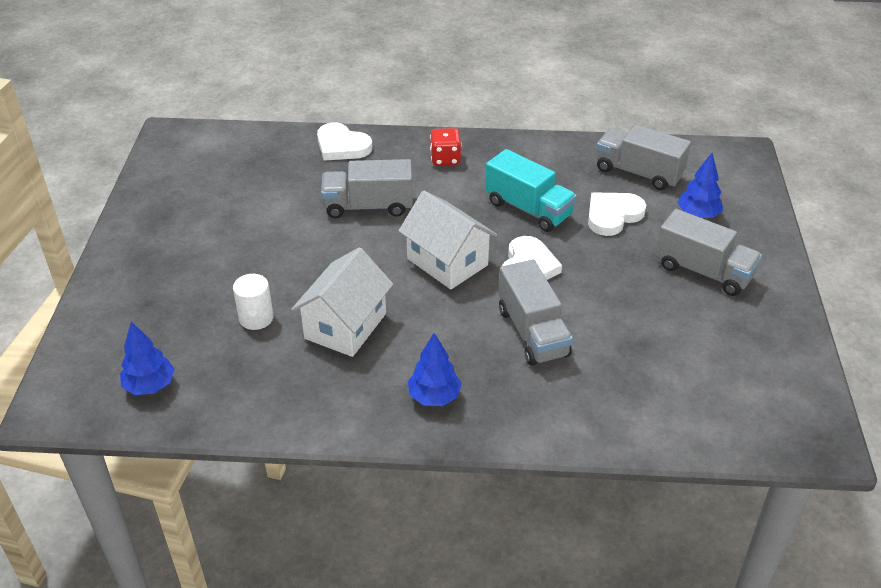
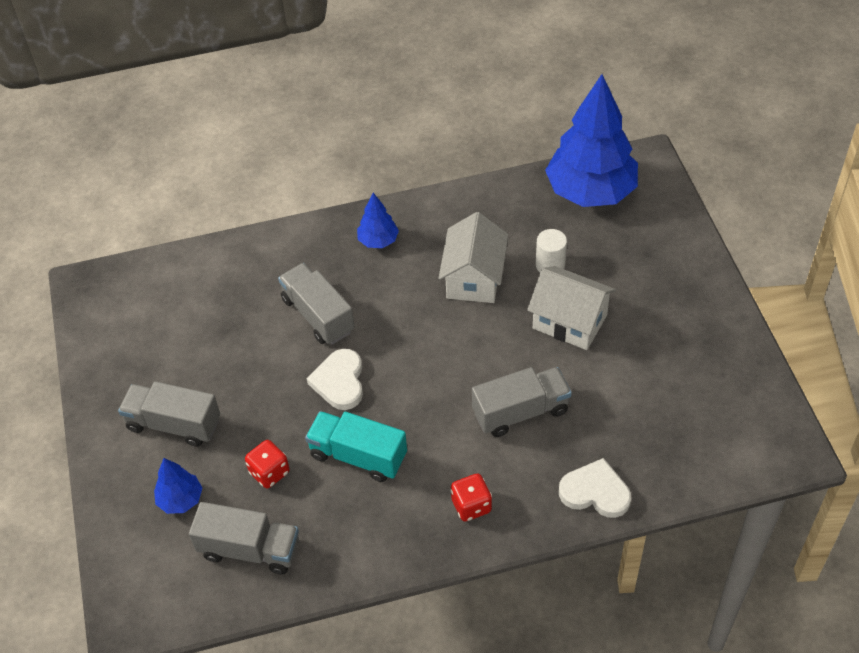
camera: 165 degrees right, 10 degrees up
blue tree [120,322,175,395] -> blue tree [545,74,638,207], size x2.24
white house [399,191,497,289] -> white house moved to [527,266,616,350]
white heart [588,193,646,236] -> red dice [245,440,290,489]

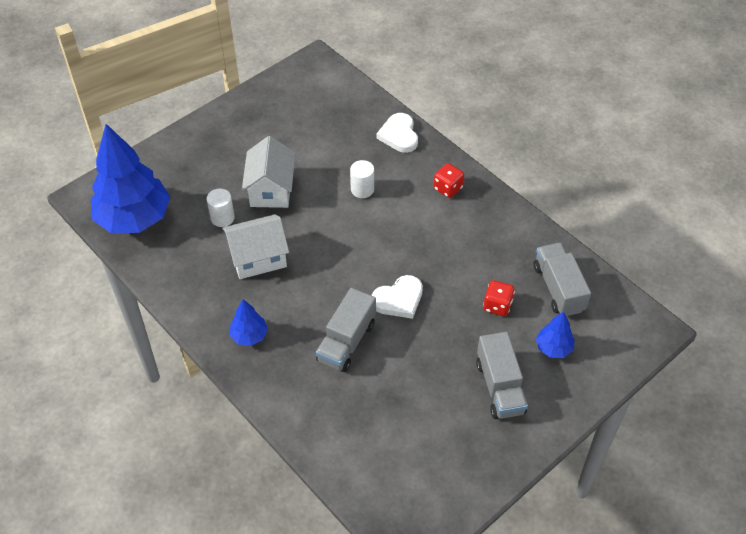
camera: 120 degrees left, 0 degrees up
turquoise truck [305,411,407,482] -> none
grey truck [472,367,572,437] -> white cylinder [350,160,374,198]

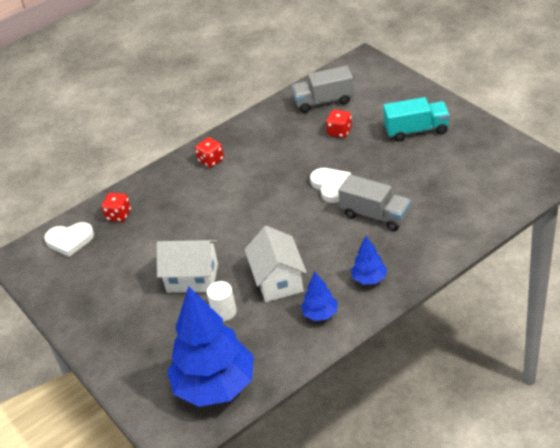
camera: 80 degrees left, 10 degrees down
white cylinder [350,160,374,198] -> none
white heart [377,113,418,153] -> white heart moved to [44,222,94,257]
grey truck [476,332,528,419] -> turquoise truck [383,97,450,142]
blue tree [536,312,575,358] -> blue tree moved to [301,272,338,321]
none -> red dice [101,193,131,222]

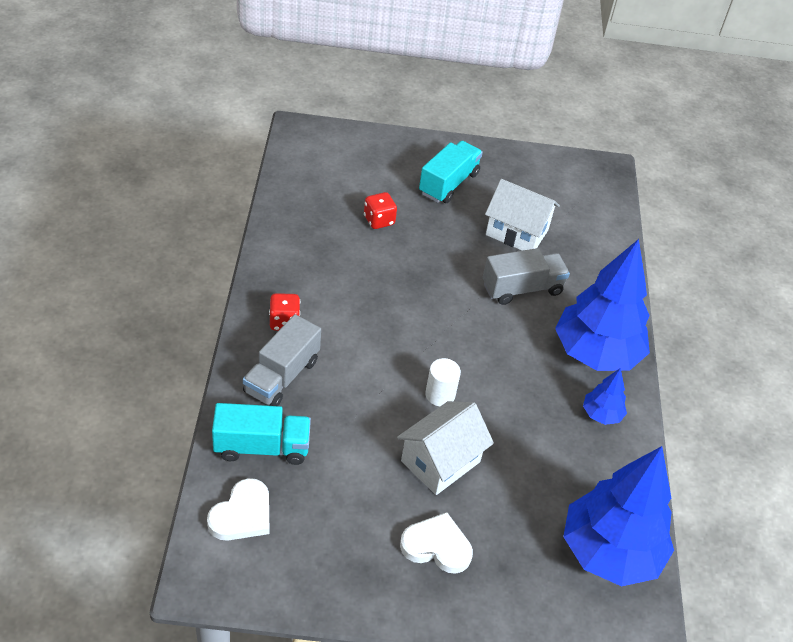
camera: 60 degrees left, 5 degrees up
red dice [101,193,131,222] -> turquoise truck [212,403,311,465]
white cylinder [207,281,237,321] -> white cylinder moved to [425,358,461,406]
white house [244,226,307,302] -> white house moved to [485,179,560,251]
grey truck [292,66,354,113] -> grey truck moved to [243,314,321,406]
white heart [310,168,351,203] -> white heart moved to [400,512,473,574]
blue tree [351,236,387,285] -> blue tree [555,239,650,371], size x2.24

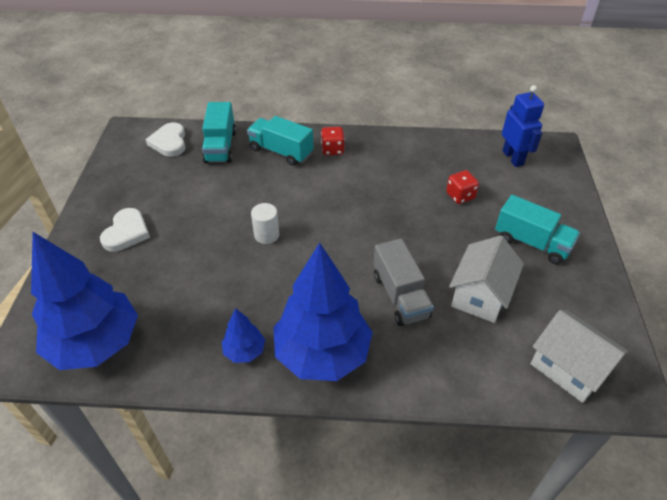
camera: 95 degrees right, 0 degrees up
white heart [207,478,269,541] -> white heart turned 45 degrees clockwise [145,123,185,157]
grey truck [243,314,321,406] -> turquoise truck [247,116,314,166]
white house [397,401,494,495] -> white house moved to [530,310,629,403]
none -> blue robot [502,85,544,167]

